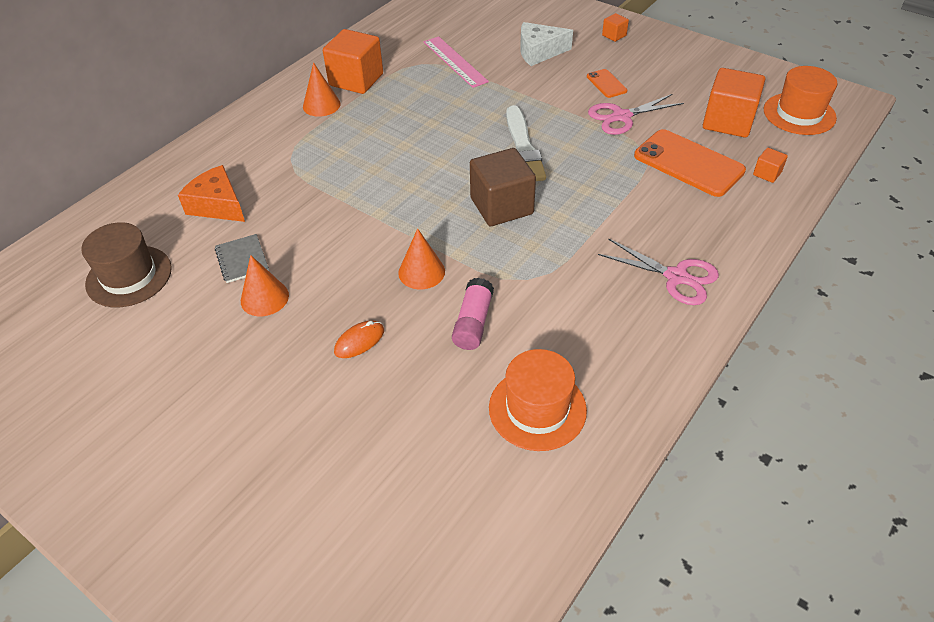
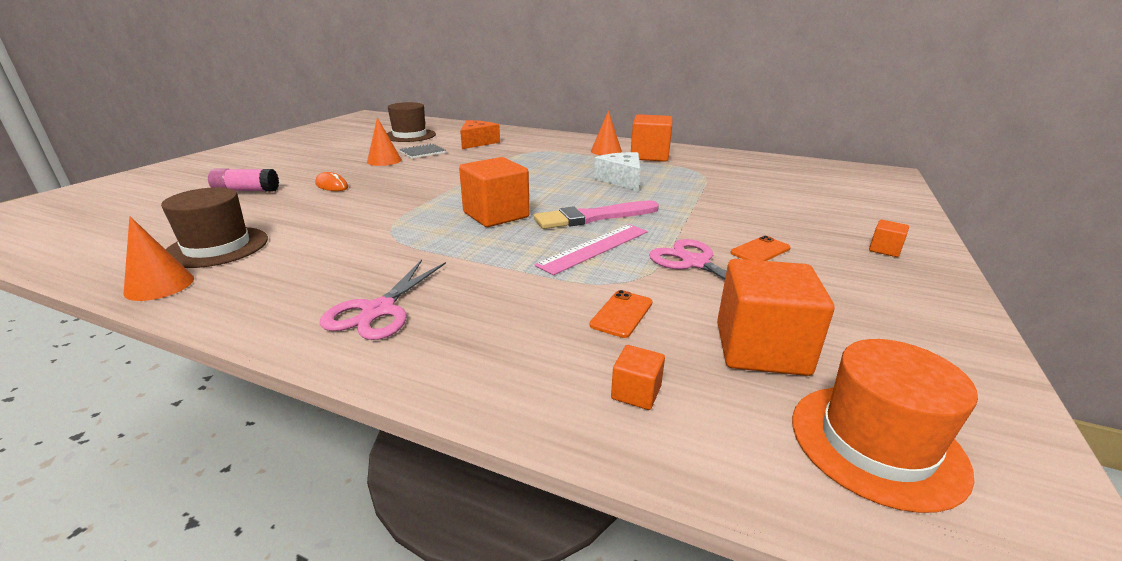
camera: 75 degrees right, 20 degrees down
orange cone [398,228,445,289] -> orange cone moved to [124,216,194,301]
pink ruler [424,36,489,88] -> pink ruler moved to [535,224,648,275]
pink glue stick [452,278,494,350] -> pink glue stick moved to [208,168,279,191]
brown cube [470,148,536,226] -> orange cube [459,157,530,227]
orange hat [489,349,587,451] -> brown hat [161,187,268,268]
white brush [506,105,546,181] -> pink brush [534,201,659,229]
white cheese [520,22,573,66] -> white cheese moved to [594,152,640,191]
orange phone [634,129,746,197] -> orange phone [590,290,653,338], size x0.49

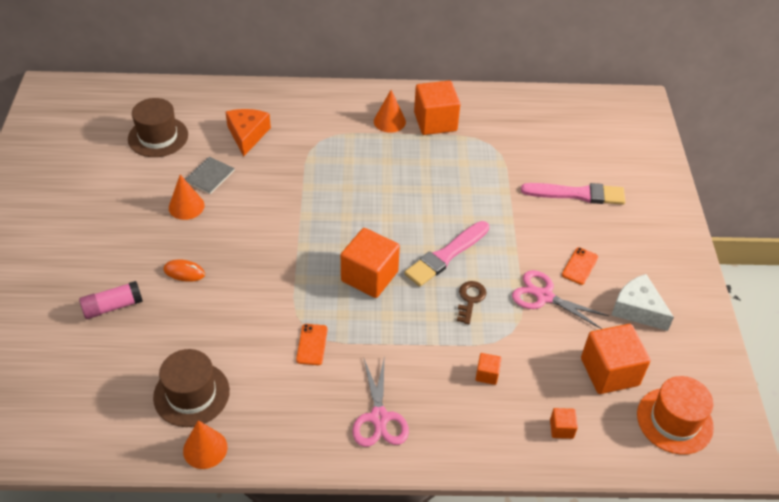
camera: 25 degrees left, 20 degrees up
pink ruler [535,224,648,275] -> brown key [457,281,486,324]
orange phone [590,290,653,338] -> orange phone moved to [296,324,328,365]
white cheese [594,152,640,191] -> white cheese moved to [611,274,674,331]
orange cube [869,220,909,257] -> orange cube moved to [475,353,501,385]
none -> pink brush [521,183,625,205]

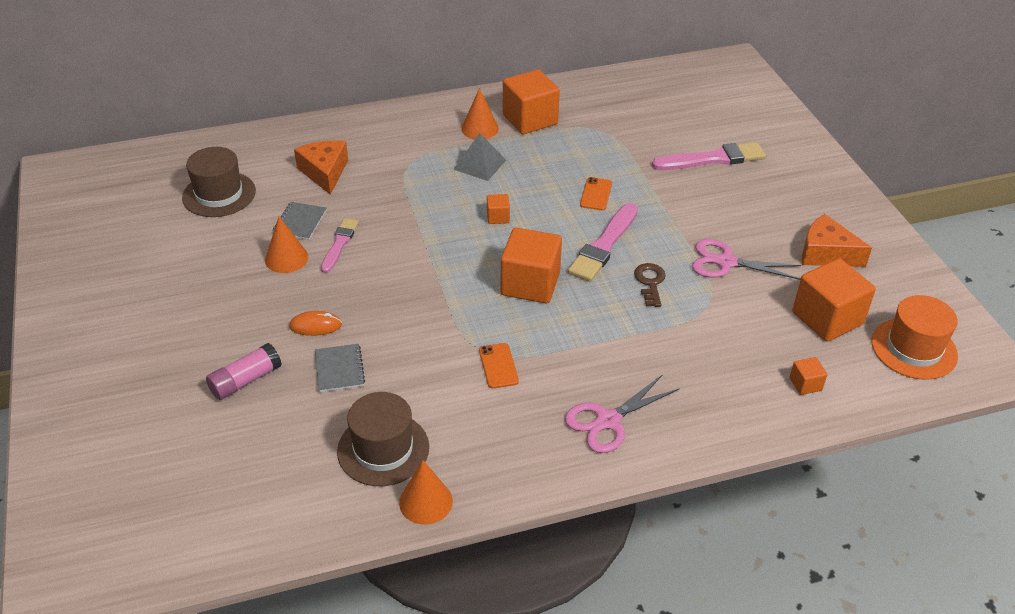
camera: 15 degrees left, 5 degrees down
pink scissors [352,359,409,447] -> pink scissors turned 75 degrees clockwise [565,374,680,453]
orange cube [475,353,501,385] -> orange cube moved to [487,194,510,224]
orange phone [562,247,598,285] -> orange phone moved to [580,177,612,210]
white cheese [611,274,674,331] -> orange cheese [802,214,872,267]
none -> grey notebook [315,344,365,392]
none -> pink brush [321,218,359,273]
none -> grey pyramid [453,133,506,181]

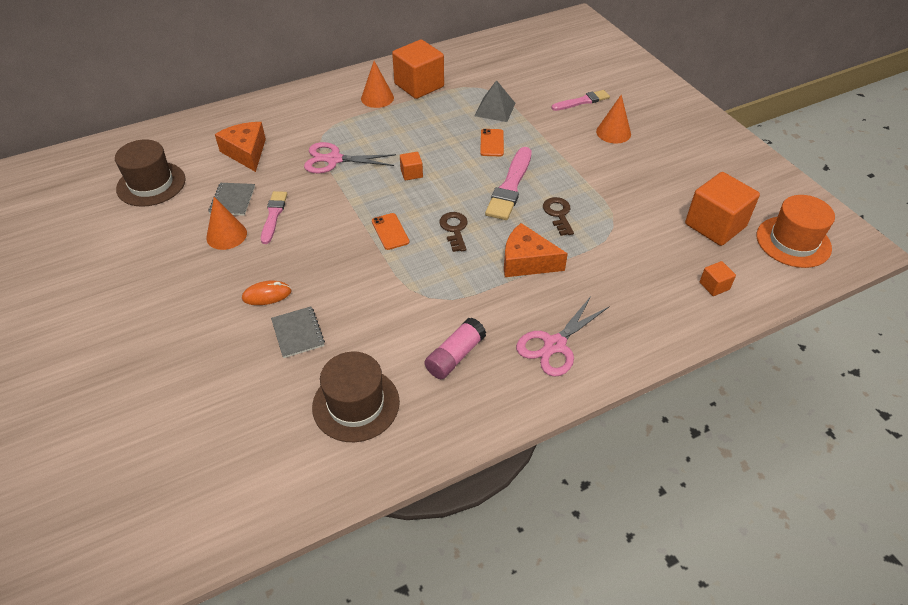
camera: 10 degrees left, 5 degrees up
pink glue stick [206,343,282,400] -> pink glue stick moved to [425,317,486,379]
orange cone [399,460,453,524] -> orange cone moved to [596,95,631,144]
grey pyramid [453,133,506,181] -> grey pyramid moved to [474,80,515,122]
orange phone [479,343,519,389] -> orange phone moved to [372,213,409,250]
orange cube [501,227,562,303] -> brown key [439,212,468,252]
pink brush [652,142,766,170] -> pink brush [551,90,610,111], size x0.63
pink scissors [692,239,801,280] -> pink scissors moved to [304,142,396,174]
orange cheese [802,214,872,267] -> orange cheese moved to [504,223,568,277]

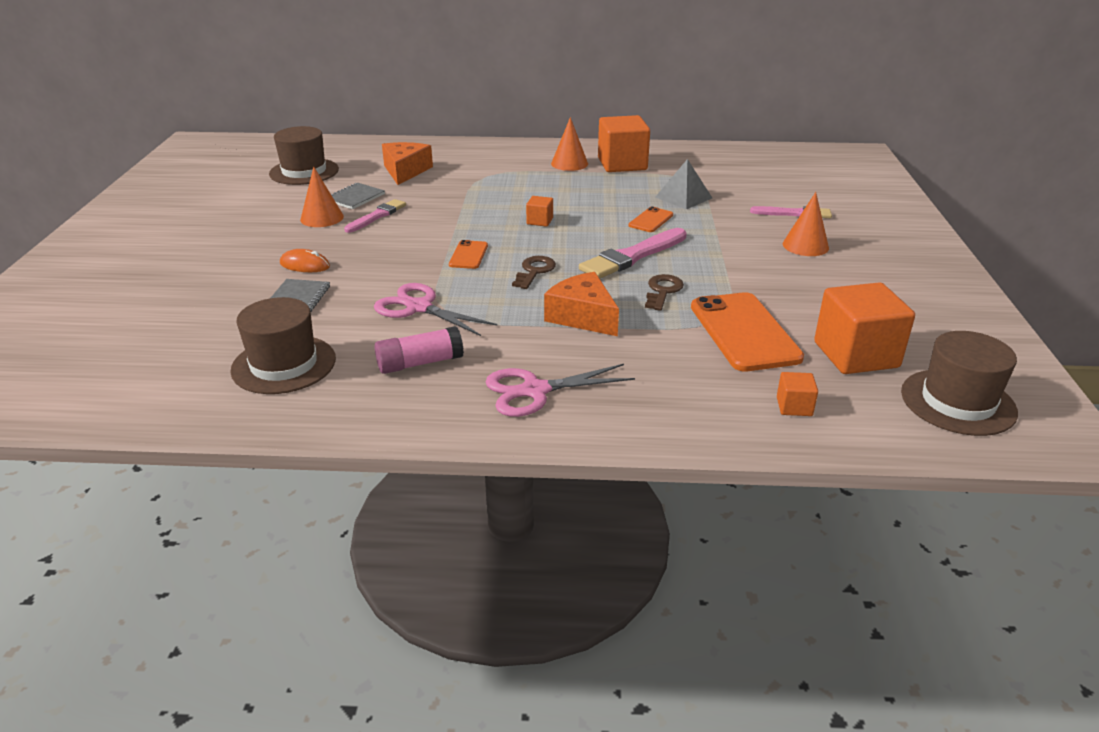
camera: 30 degrees right, 15 degrees down
pink scissors [304,142,396,174] -> pink scissors moved to [374,283,497,336]
orange hat [757,195,835,268] -> brown hat [901,331,1018,436]
none -> orange phone [691,292,804,372]

